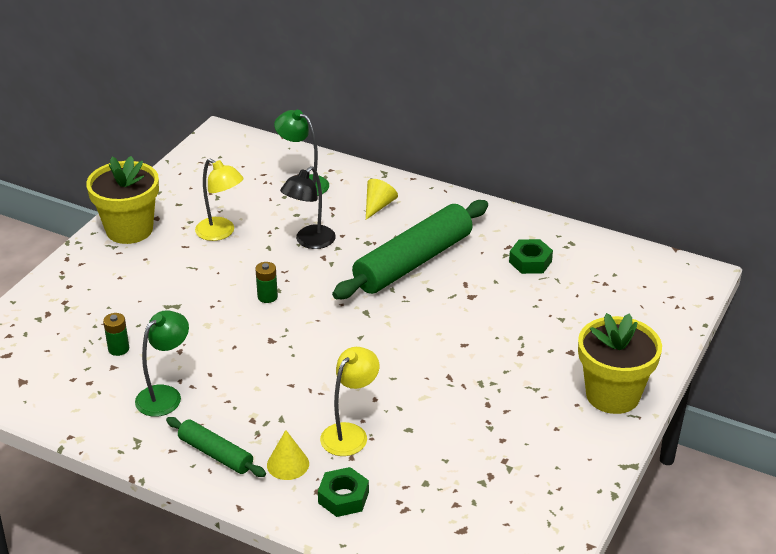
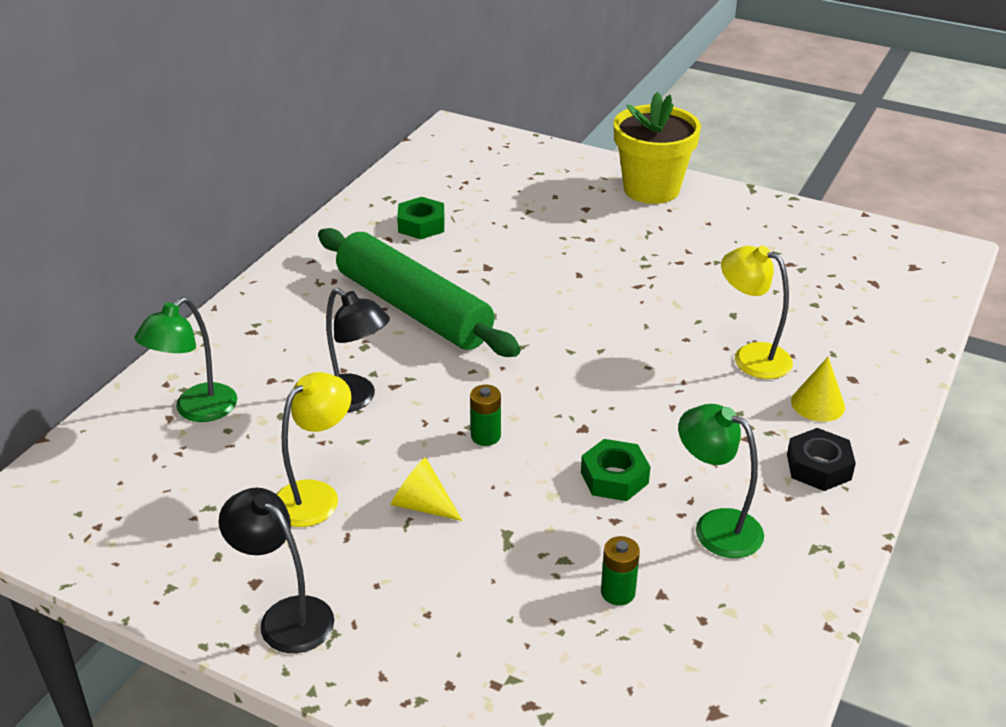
camera: 90 degrees left, 0 degrees up
yellow flower pot [86,156,159,244] -> black lamp [219,488,334,653]
green rolling pin [166,417,266,477] -> black nut [787,428,856,491]
green nut [318,467,369,517] -> green nut moved to [581,439,650,501]
yellow cone [366,179,398,220] -> yellow cone moved to [391,457,463,521]

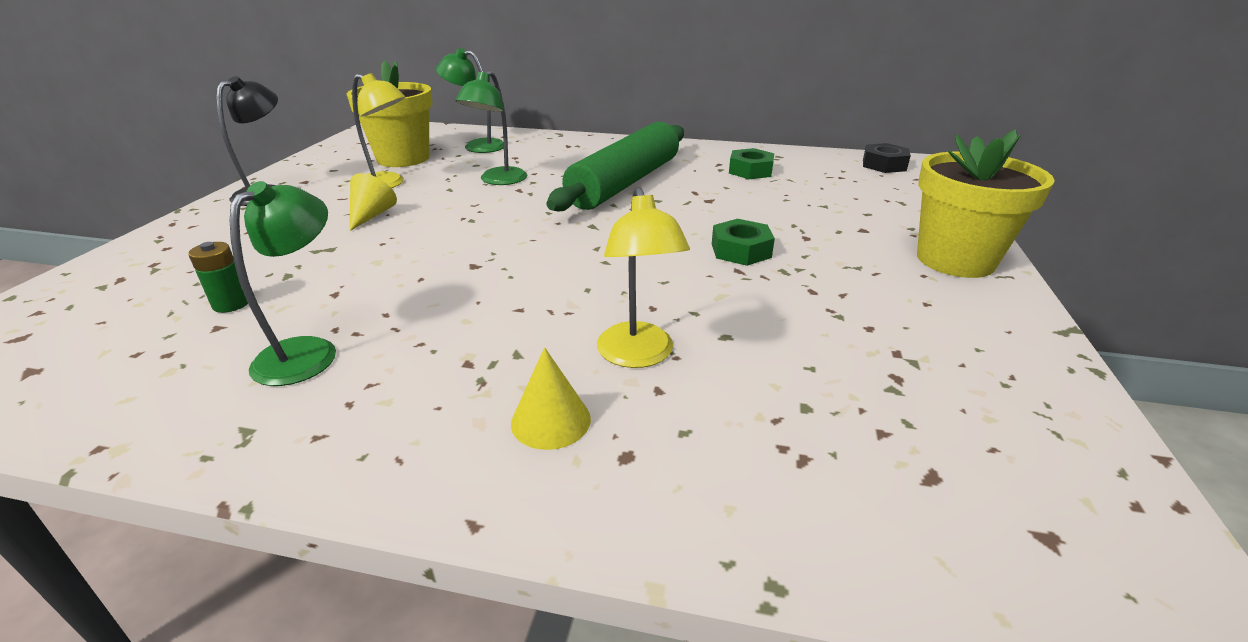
camera: 75 degrees right, 5 degrees down
black lamp [326,288,390,412] -> green lamp [455,71,527,185]
green battery [470,385,501,446] -> none
green nut [581,439,650,501] -> green nut moved to [712,219,775,266]
yellow lamp [721,246,793,379] -> yellow lamp turned 150 degrees clockwise [597,187,690,368]
black nut [787,428,856,491] -> black nut moved to [863,143,911,173]
none -> yellow flower pot [347,61,432,167]

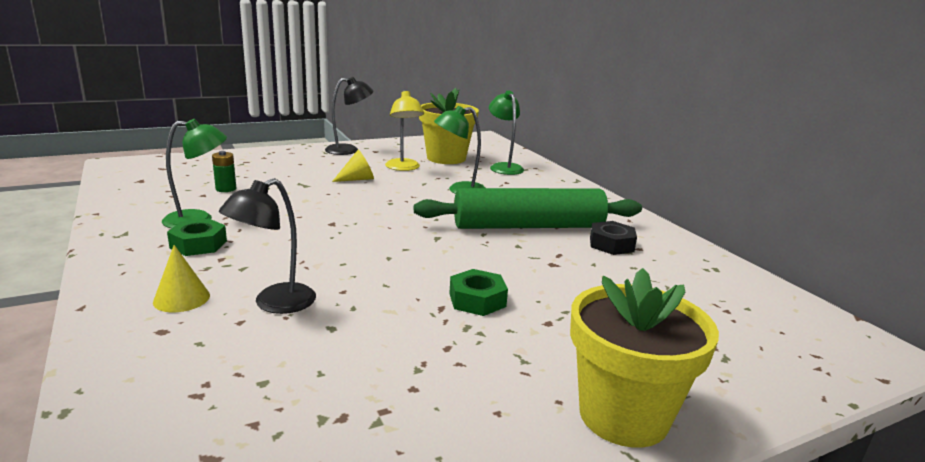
camera: 50 degrees right, 10 degrees down
yellow lamp [597,187,690,368] -> black lamp [219,178,316,314]
green nut [729,148,774,179] -> green nut moved to [167,219,227,256]
black nut [863,143,911,173] -> black nut moved to [590,221,637,255]

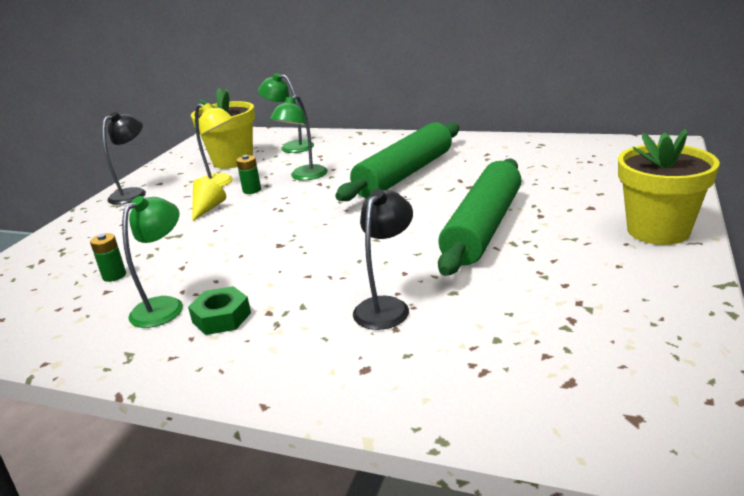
camera: 40 degrees left, 5 degrees up
yellow cone [153,245,210,312] -> none
black lamp [219,178,316,314] -> black lamp turned 150 degrees counterclockwise [353,189,413,330]
green nut [449,269,508,316] -> green rolling pin [438,158,521,276]
black nut [590,221,637,255] -> none
none -> green battery [236,155,261,194]

